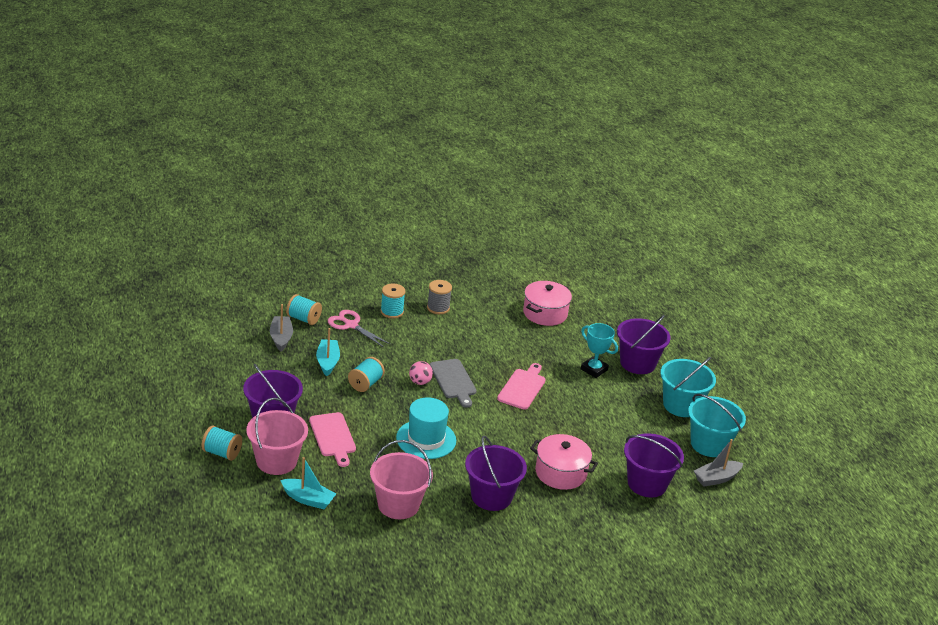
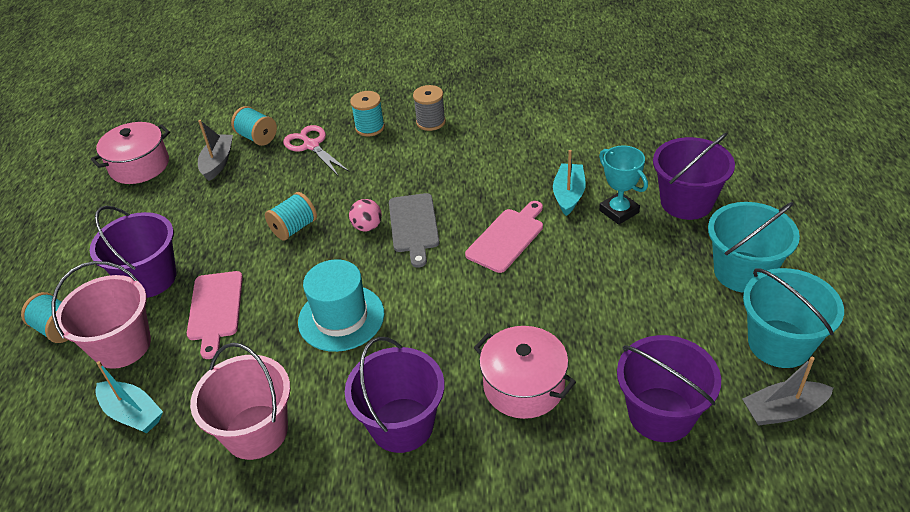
camera: 20 degrees right, 10 degrees up
turquoise boat [316,328,340,376] -> turquoise boat moved to [553,150,586,216]
pink pot [523,281,572,326] -> pink pot moved to [91,122,170,184]

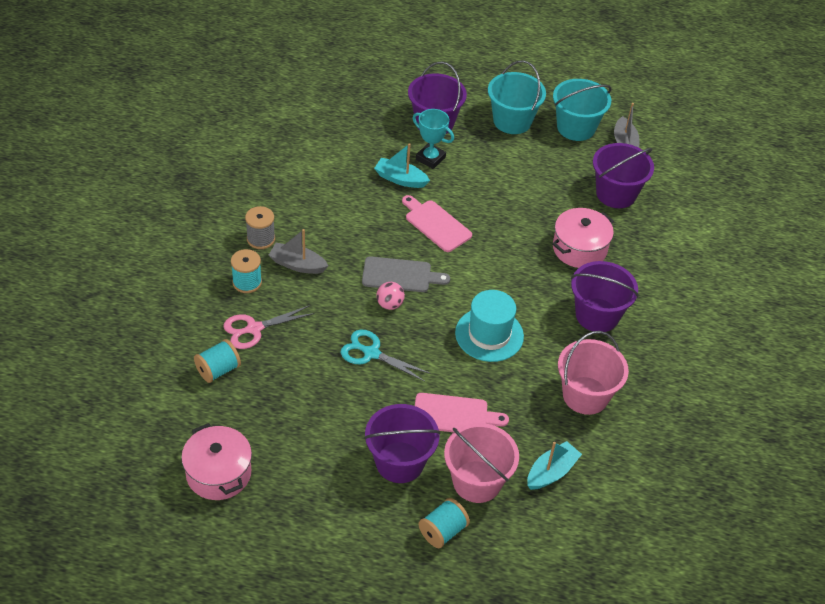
camera: 85 degrees left, 5 degrees up
grey boat [198,120,233,181] -> grey boat moved to [269,229,328,274]
turquoise spool [265,192,317,241] -> turquoise scissors [340,330,431,382]
turquoise trophy [599,146,648,225] -> turquoise trophy turned 60 degrees clockwise [413,109,454,169]

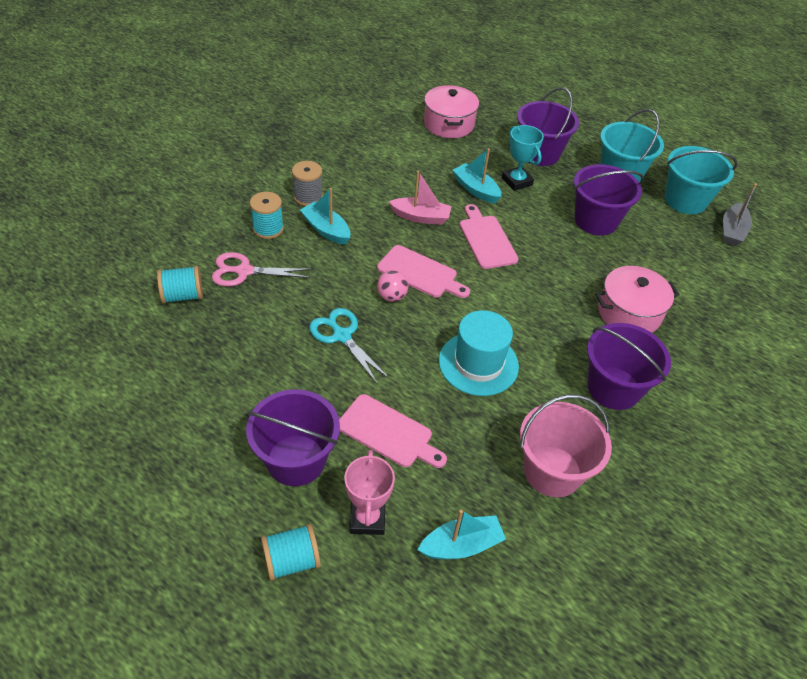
camera: 25 degrees right, 0 degrees up
pink pot [181,423,252,500] -> pink pot moved to [424,85,479,138]
grey boat [269,229,328,274] -> turquoise boat [300,188,350,245]
grey cutting board [362,256,450,292] -> pink cutting board [377,245,470,298]
pink bucket [444,423,519,503] -> pink trophy [344,450,395,535]
purple bucket [593,143,654,208] -> purple bucket moved to [574,164,644,235]
none -> pink boat [389,171,452,225]

